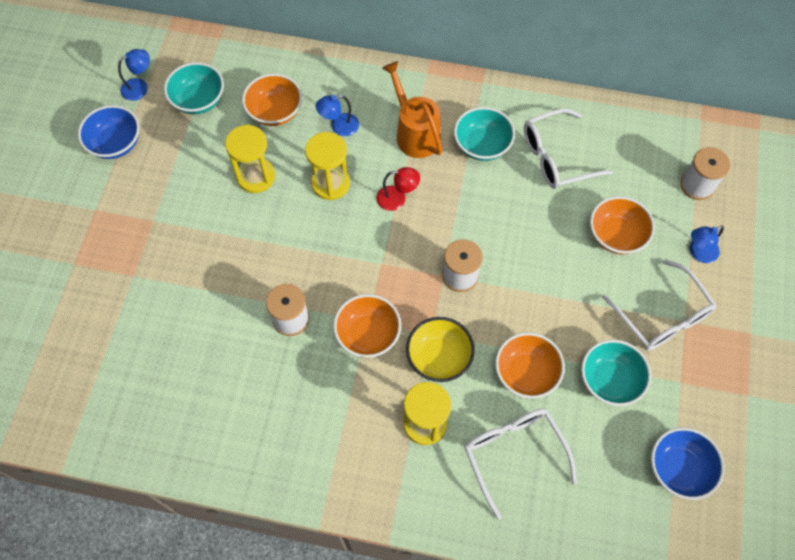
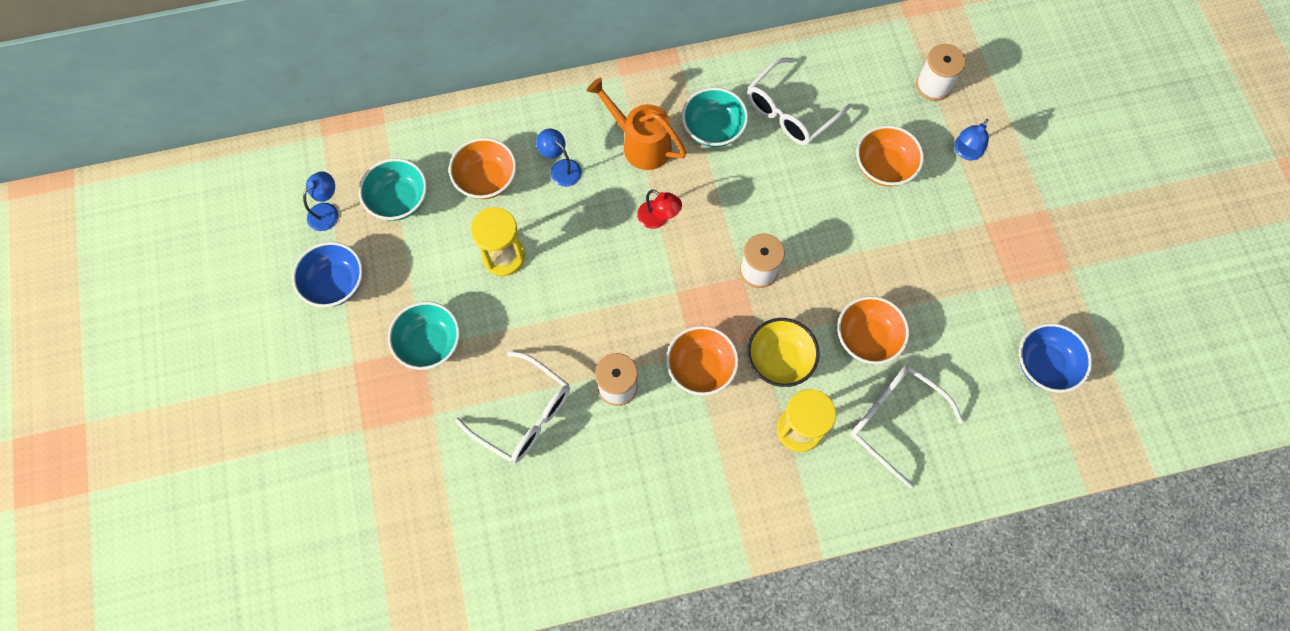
camera: 25 degrees left, 5 degrees up
yellow hourglass [305,132,350,200] -> none
blue lamp [316,95,359,136] -> blue lamp turned 90 degrees clockwise [536,129,582,187]
red lamp [377,167,420,211] -> red lamp turned 60 degrees clockwise [637,189,682,229]
turquoise bowl [581,340,651,406] -> turquoise bowl moved to [388,301,460,370]
white glasses [602,259,717,351] -> white glasses moved to [455,351,570,463]

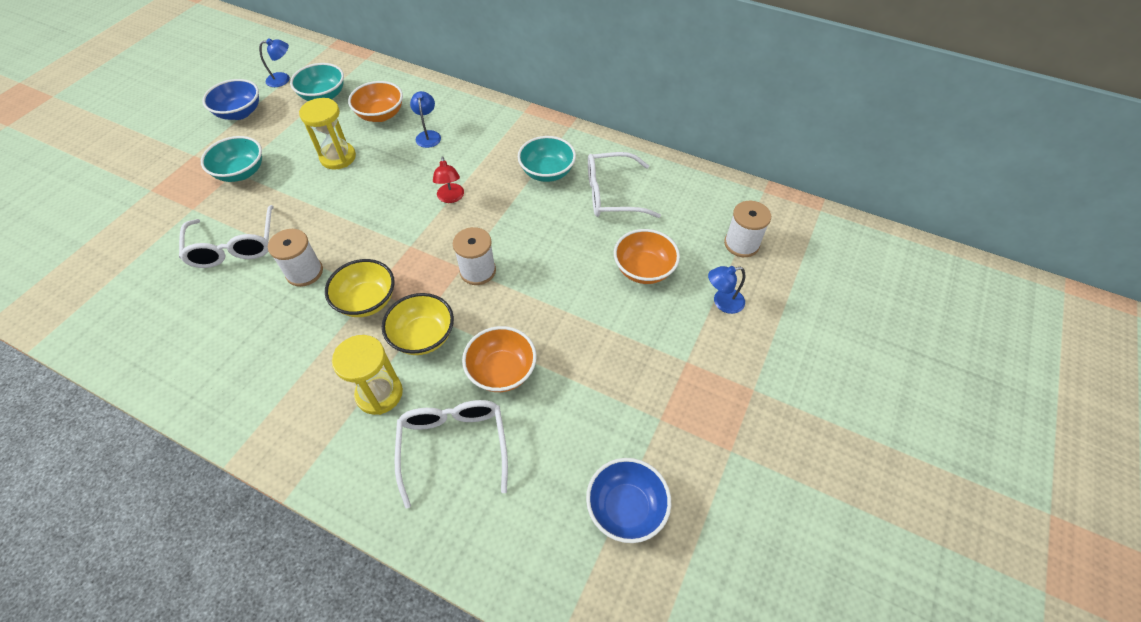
camera: 40 degrees right, 15 degrees down
orange watering can [587,78,687,170] -> none
orange bowl [666,326,739,396] -> yellow bowl [325,259,395,317]

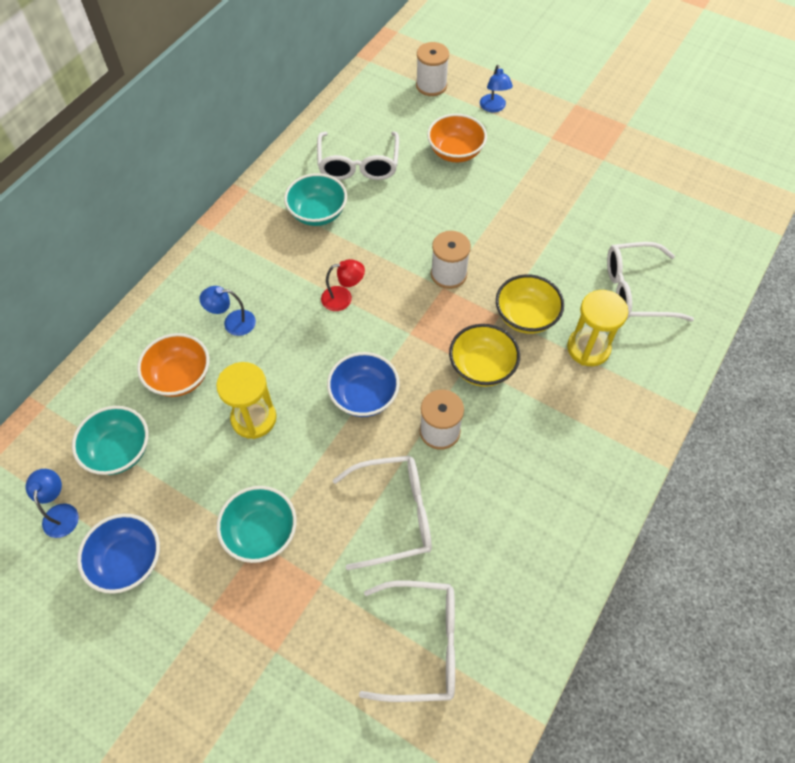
camera: 85 degrees left, 5 degrees up
orange bowl [462,326,537,392] -> none
blue bowl [586,458,671,543] -> blue bowl moved to [327,352,400,417]
none -> white glasses [359,580,455,702]

